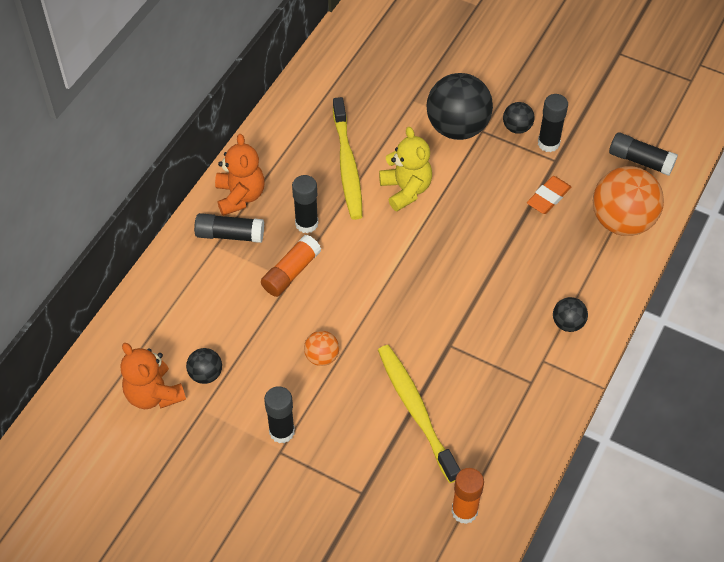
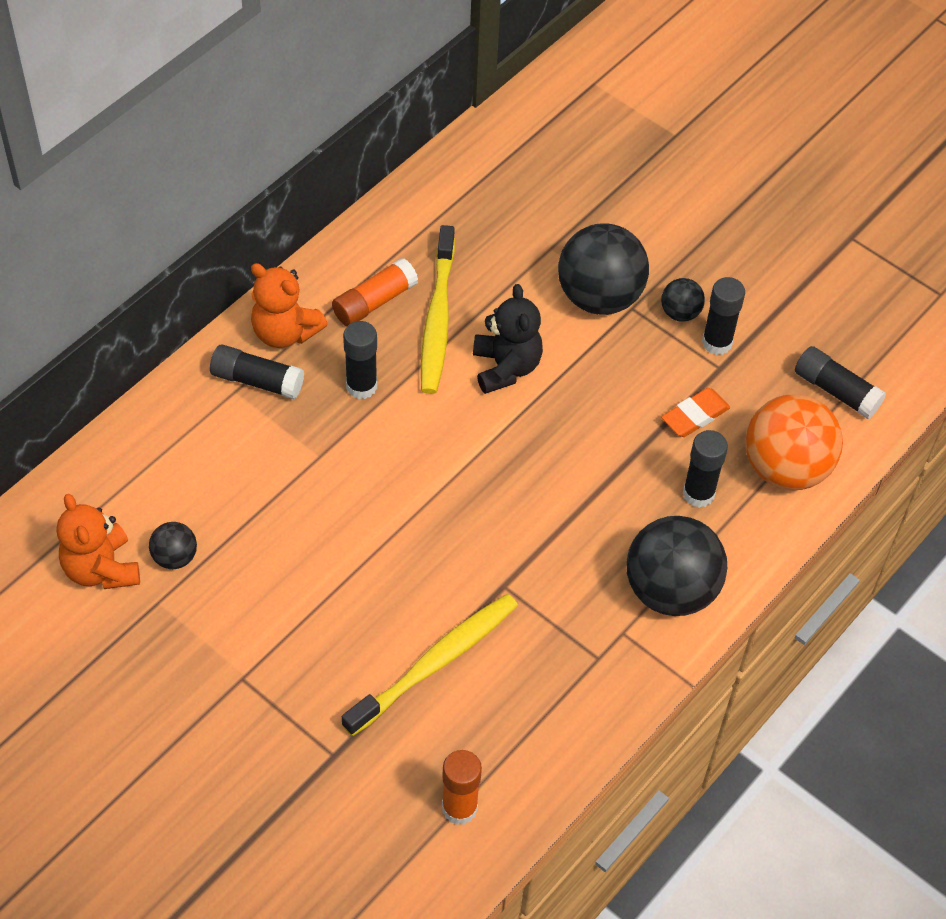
camera: 10 degrees right, 0 degrees up
orange teddy bear [215,134,265,216] -> orange teddy bear turned 120 degrees clockwise [251,263,327,348]
orange glue stick [261,235,321,297] -> orange glue stick moved to [332,258,418,326]
black glue stick [264,386,295,443] -> black glue stick moved to [683,430,728,508]
orange ball [304,331,339,366] -> none
yellow toothbrush [378,345,461,483] -> yellow toothbrush turned 60 degrees clockwise [342,594,518,736]
yellow teddy bear [379,127,432,211] -> black teddy bear [473,284,543,394]
black ball [553,297,588,332] -> black ball [627,516,727,616], size x2.09

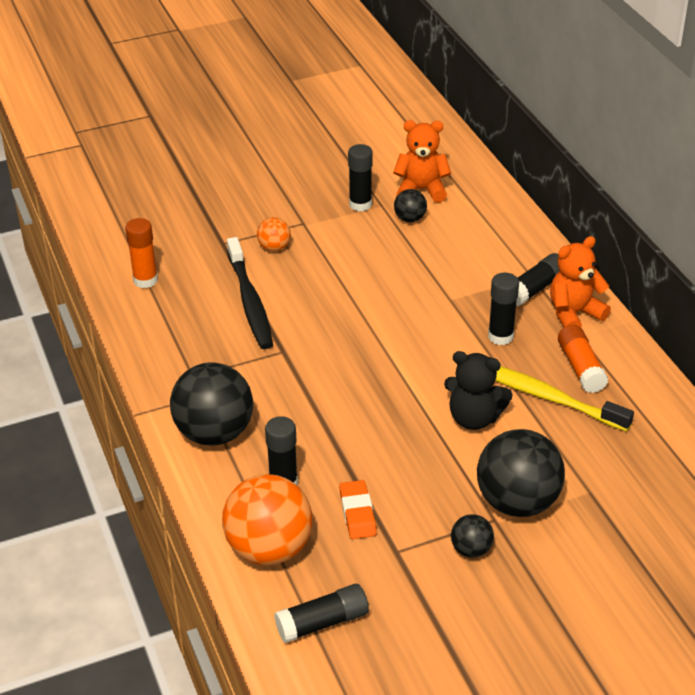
camera: 120 degrees right, 15 degrees down
yellow toothbrush [342,594,518,736] -> black toothbrush [227,237,273,349]
black glue stick [702,277,745,355] -> black glue stick moved to [348,144,373,211]
none -> orange ball [257,217,291,251]

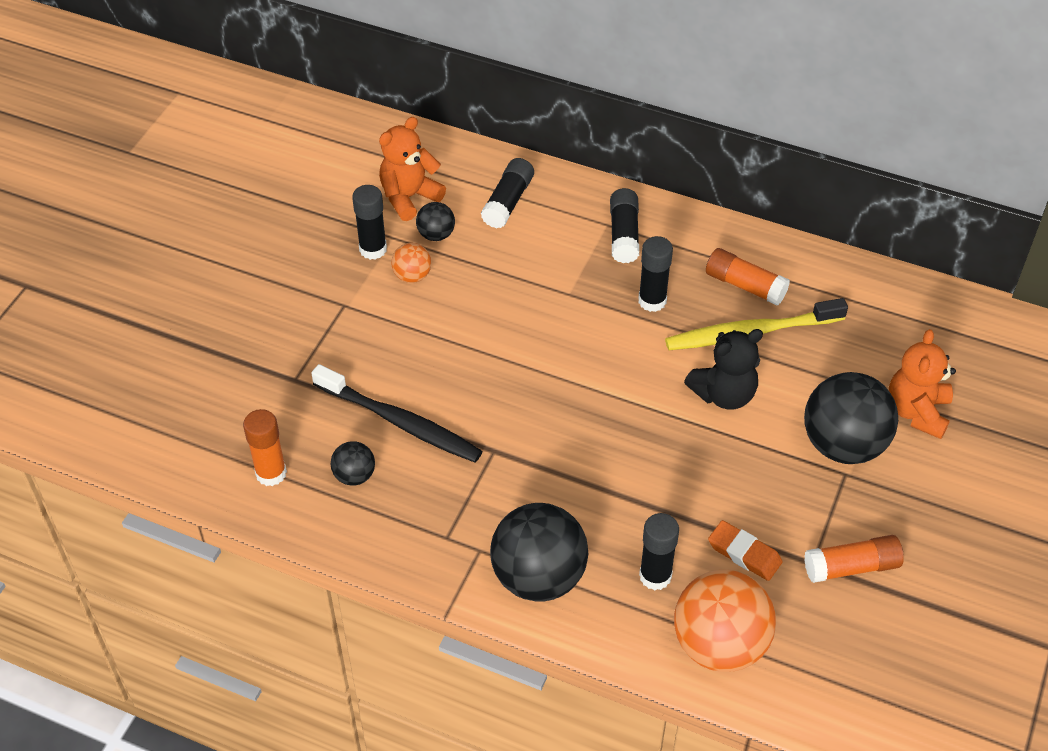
camera: 45 degrees left, 10 degrees up
orange ball [257,217,291,251] -> orange ball moved to [391,243,431,283]
black glue stick [274,584,369,643] -> black glue stick moved to [481,158,534,228]
black ball [451,514,494,558] -> black ball moved to [331,441,375,486]
orange teddy bear [550,236,611,327] -> orange teddy bear moved to [889,329,956,439]
none -> orange glue stick [804,535,904,583]

